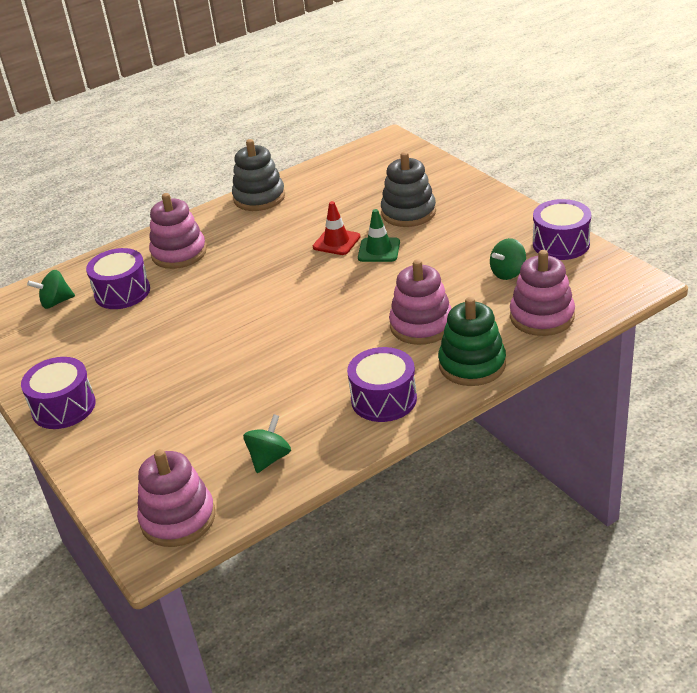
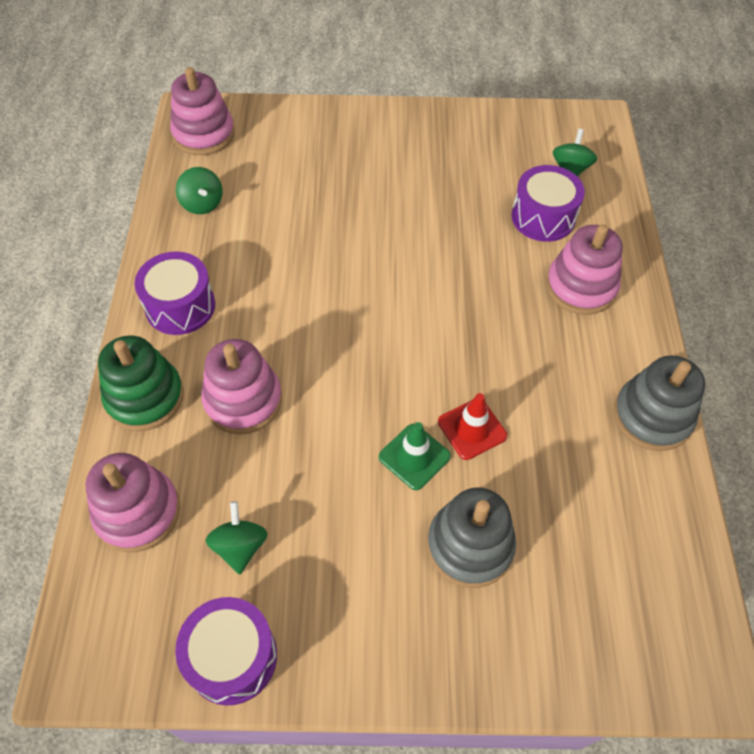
camera: 120 degrees right, 20 degrees up
purple drum [21,357,96,429] -> none

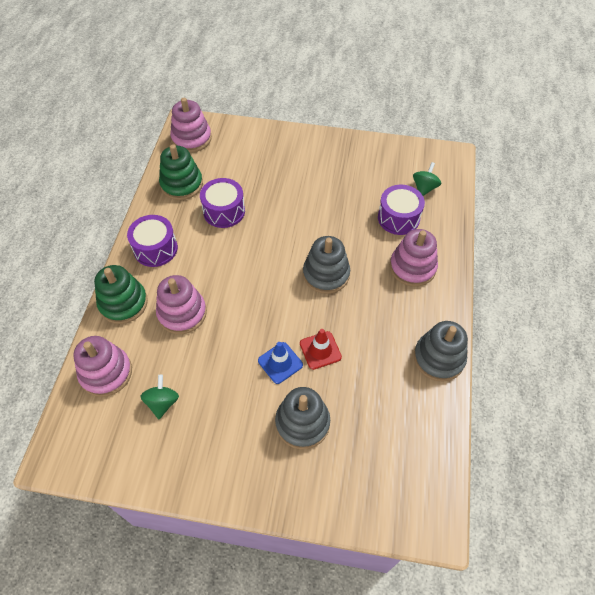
camera: 10 degrees right, 0 degrees up
purple drum [175,597,277,705] -> purple drum moved to [200,178,245,228]
green spinning top [176,167,223,214] -> green stacking toy [159,144,203,200]
green traffic cone [379,422,451,490] -> blue traffic cone [258,342,303,384]
none -> grey stacking toy [303,236,350,294]

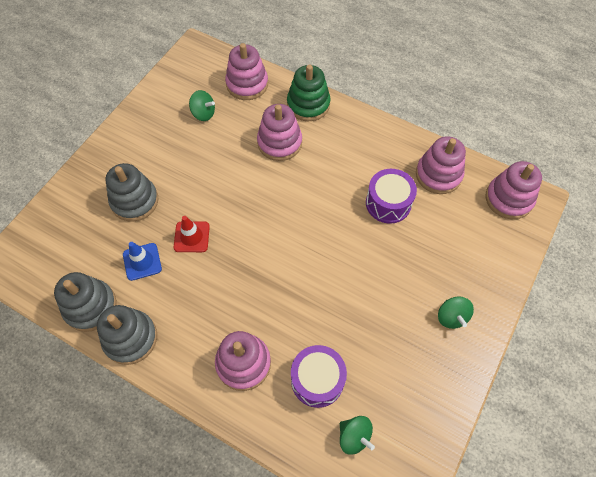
camera: 110 degrees right, 5 degrees up
purple drum [127,215,178,267] -> none
green stacking toy [159,144,203,200] -> pink stacking toy [416,136,466,194]
blue traffic cone [258,342,303,384] -> blue traffic cone moved to [123,242,162,281]
grey stacking toy [303,236,350,294] -> grey stacking toy moved to [54,272,117,332]
none -> green spinning top [438,296,474,329]

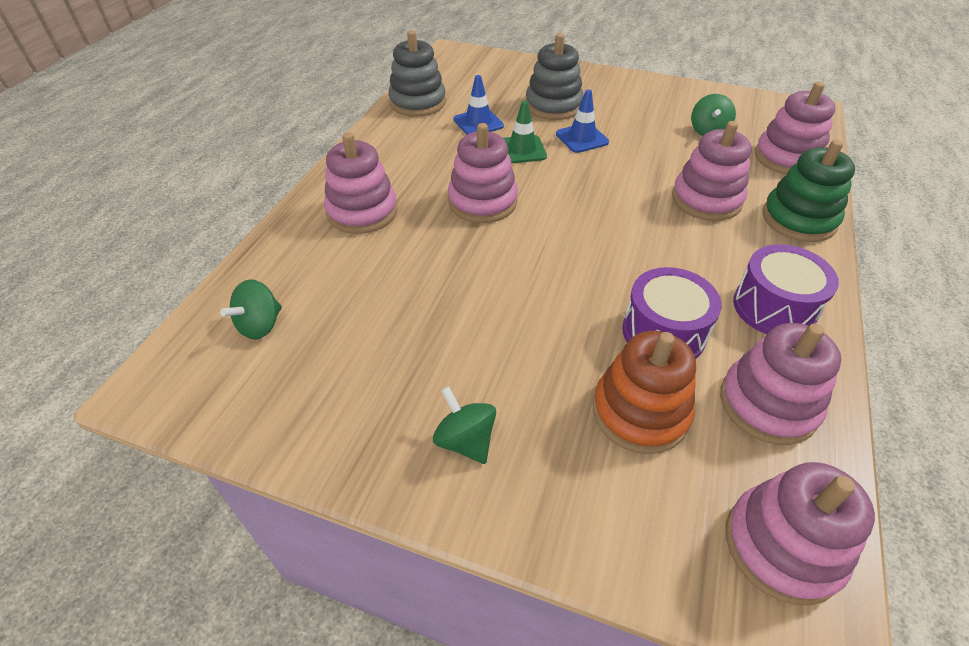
camera: 80 degrees right, 15 degrees down
grey stacking toy [97,305,157,365] -> none
red traffic cone [174,216,210,252] -> green traffic cone [503,101,547,163]
purple drum [291,345,347,408] -> purple drum moved to [733,244,839,334]
green spinning top [438,296,474,329] -> green spinning top turned 75 degrees clockwise [433,386,496,464]
none -> pink stacking toy [448,123,518,223]
none -> blue traffic cone [556,90,609,153]
none -> orange stacking toy [593,331,696,454]

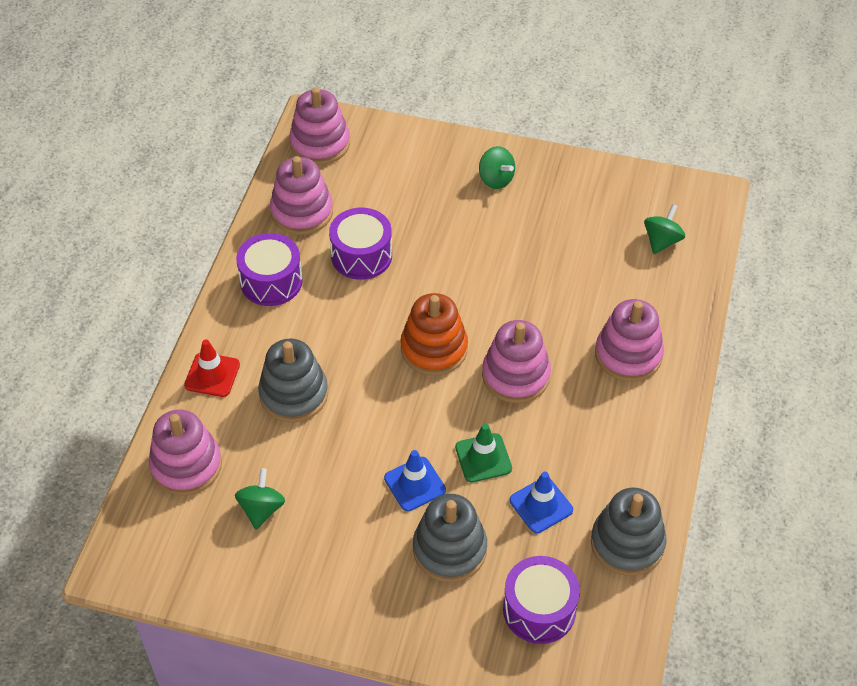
camera: 175 degrees right, 5 degrees up
orange stacking toy [593,331,696,454] -> orange stacking toy moved to [400,293,468,376]
pink stacking toy [672,121,752,221] -> grey stacking toy [258,338,328,423]
green stacking toy [762,140,855,242] -> red traffic cone [184,339,240,397]
none -> purple drum [503,556,580,644]

